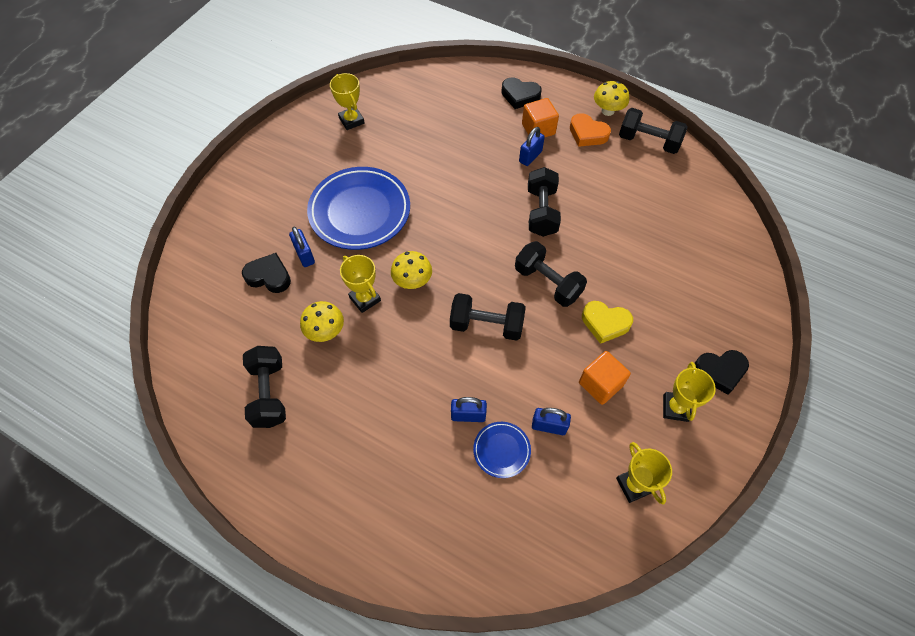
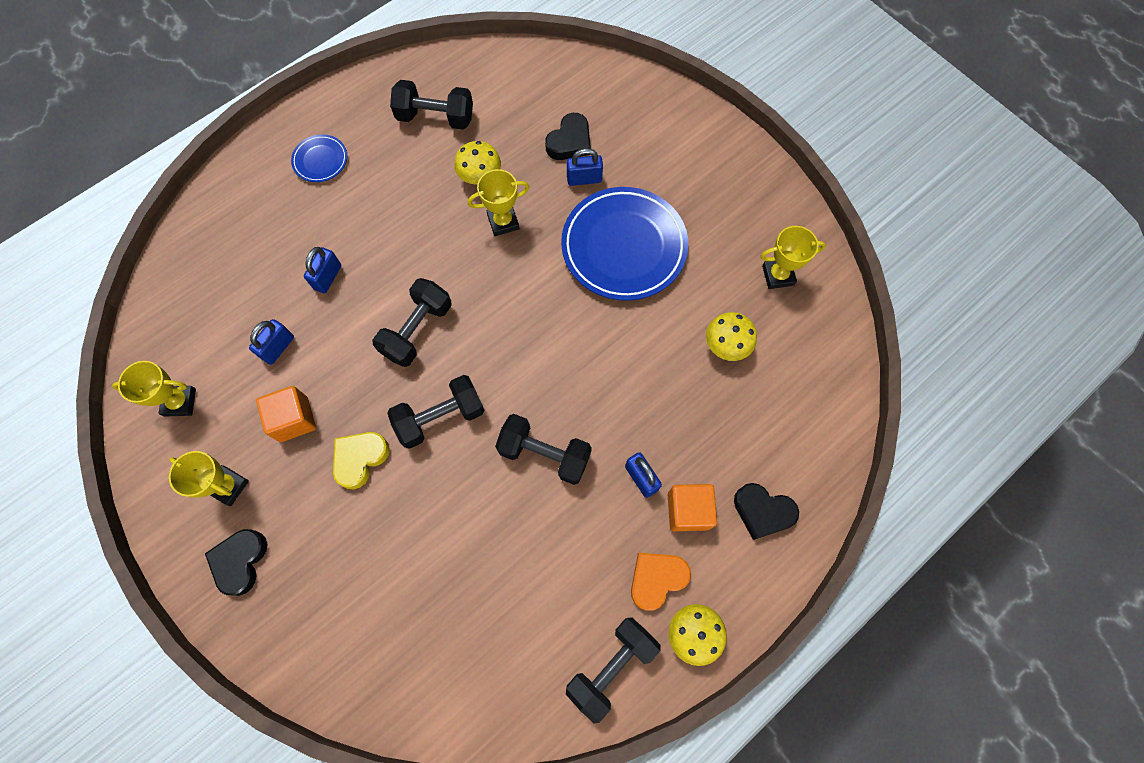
camera: 110 degrees right, 10 degrees up
yellow mushroom [391,251,432,289] -> yellow mushroom moved to [706,312,757,361]
blue plate [473,422,531,478] -> blue plate moved to [291,134,347,182]
black heart [501,77,542,109] -> black heart turned 105 degrees counterclockwise [734,483,799,540]

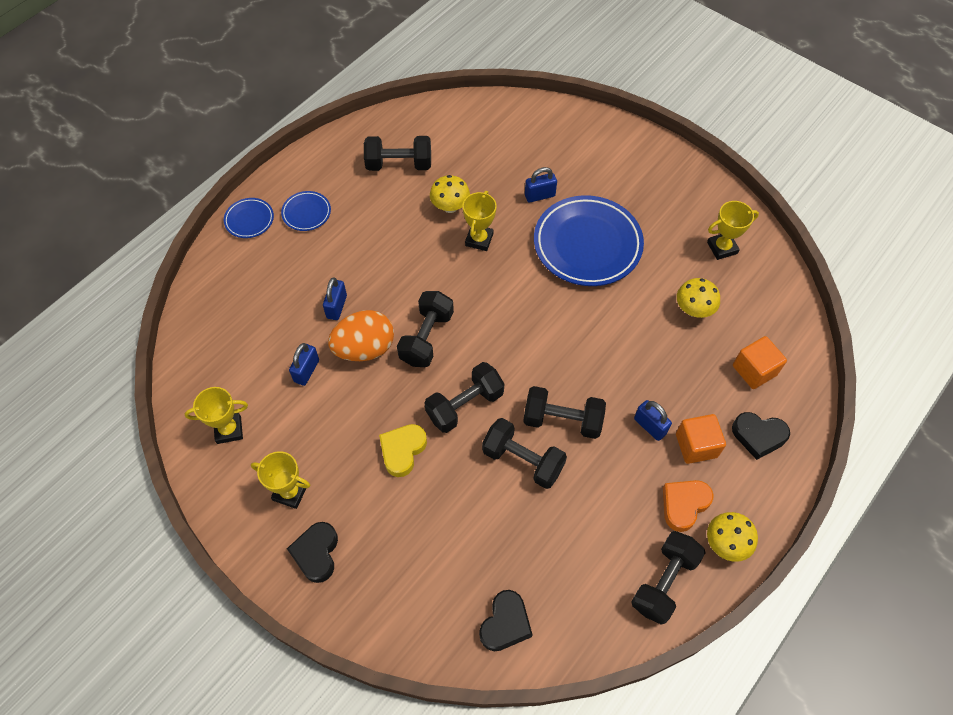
camera: 10 degrees left, 10 degrees down
orange cube [256,386,316,442] -> orange cube moved to [733,336,787,389]
yellow trophy [468,169,530,236] -> yellow trophy turned 45 degrees counterclockwise [463,191,497,251]
black heart [545,113,591,160] -> black heart moved to [479,590,533,651]
none -> blue plate [224,198,274,238]
none -> orange egg [328,310,394,361]
none -> black dumbbell [482,418,567,489]

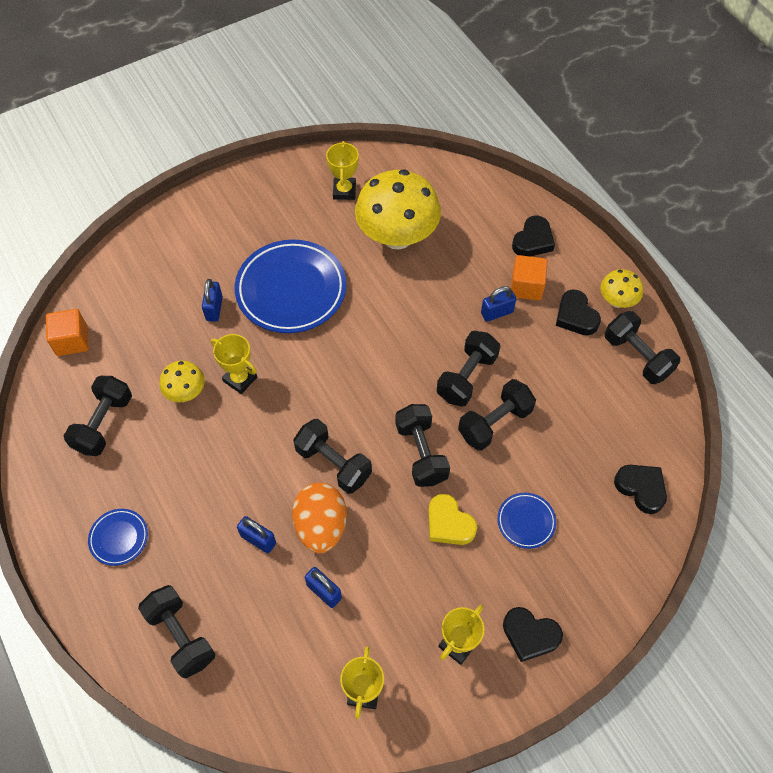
camera: 70 degrees left, 0 degrees up
blue plate [224,198,274,238] -> blue plate moved to [497,493,556,549]
orange heart [663,480,713,532] -> black heart [556,289,601,335]
yellow mushroom [677,278,720,318] -> yellow mushroom [355,169,441,250], size x2.06
orange cube [733,336,787,389] -> orange cube moved to [46,309,88,356]
none -> black dumbbell [138,585,215,678]

